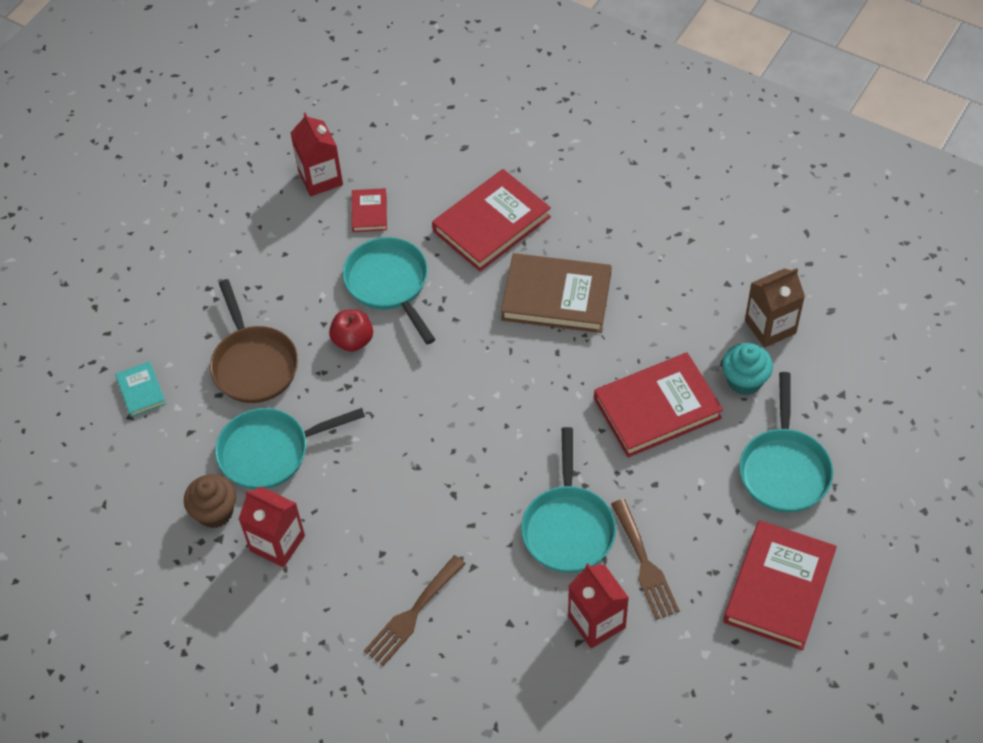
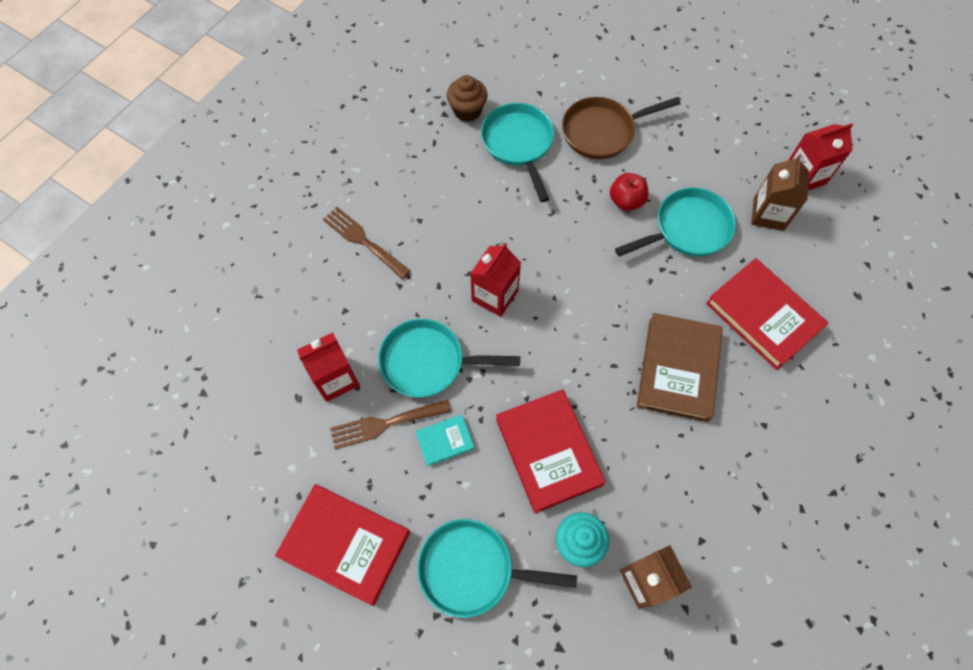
camera: 90 degrees right, 10 degrees up
turquoise book [115,361,166,417] -> turquoise book moved to [415,415,474,466]
red carton [239,486,305,568] -> red carton moved to [470,243,521,317]
red book [352,188,387,232] -> brown carton [751,155,809,231]

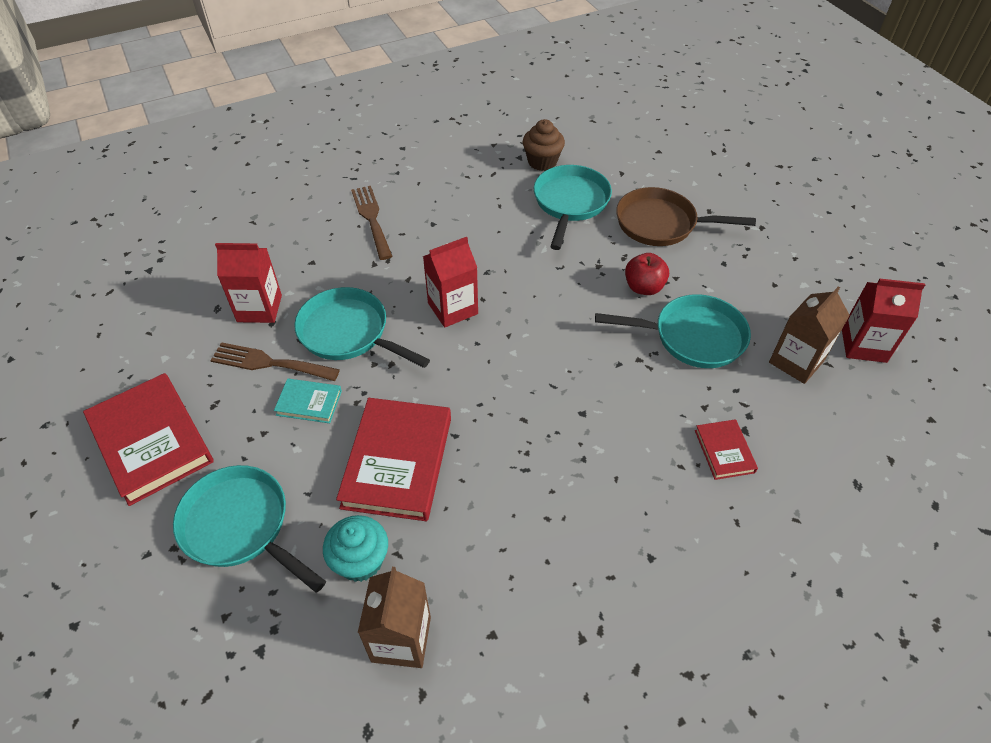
camera: 30 degrees right, 15 degrees down
brown book [637,313,723,422] -> none
red book [706,258,828,370] -> red book [695,419,758,480], size x0.49

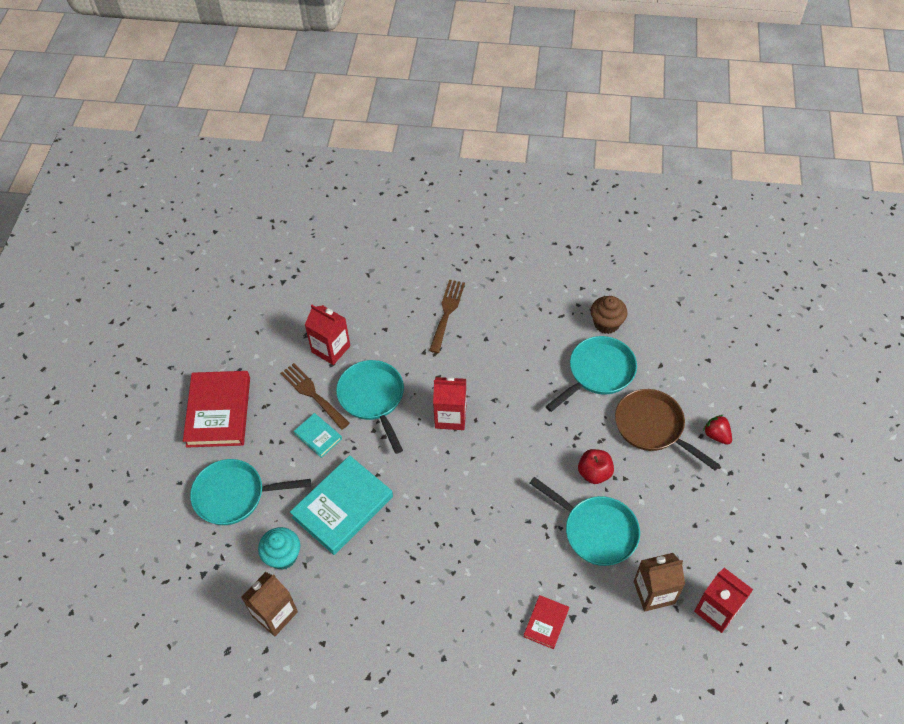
camera: 35 degrees right, 5 degrees up
turquoise pan [173,465,326,593] -> turquoise pan turned 75 degrees counterclockwise [190,459,311,525]
red book [336,398,451,521] -> turquoise book [290,455,393,555]
none -> red strawberry [703,415,732,445]

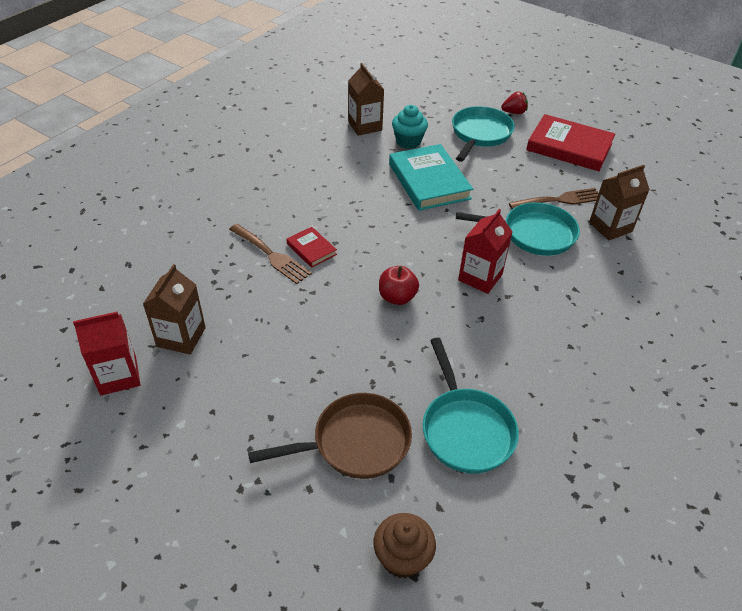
camera: 115 degrees right, 10 degrees down
turquoise book [294,413,342,458] -> none
red carton [305,305,350,365] -> brown carton [589,165,650,241]
brown fork [429,280,465,353] -> brown fork moved to [229,224,312,284]
red book [523,595,569,649] -> red book moved to [286,227,337,268]
turquoise pan [530,477,640,566] -> none
red apple [578,449,614,484] -> red apple moved to [379,266,419,305]
brown cupcake [591,296,627,334] -> brown cupcake moved to [373,513,436,578]
red strawberry [703,415,732,445] -> red strawberry moved to [501,91,528,114]

